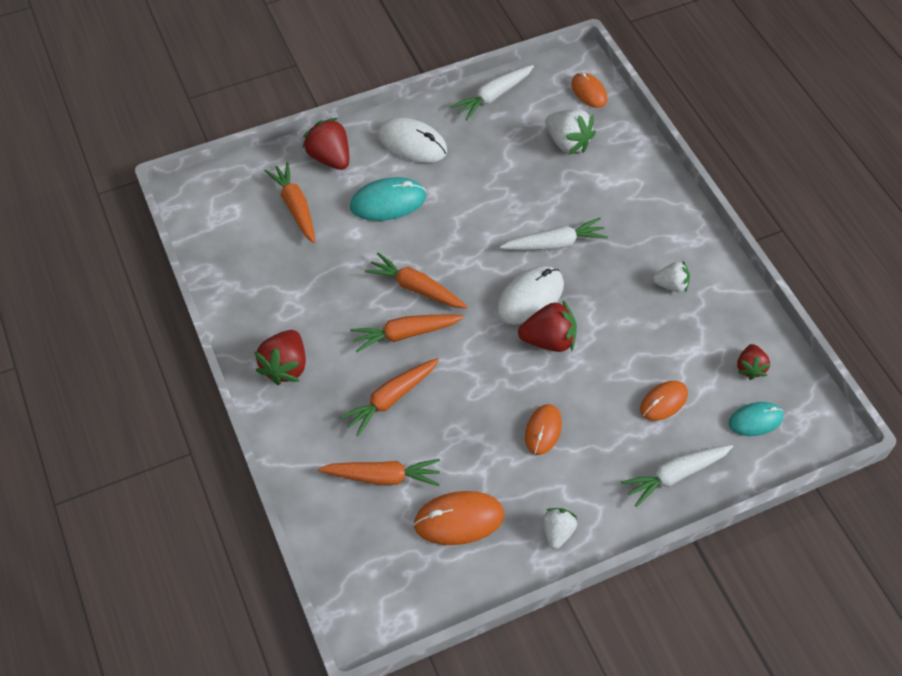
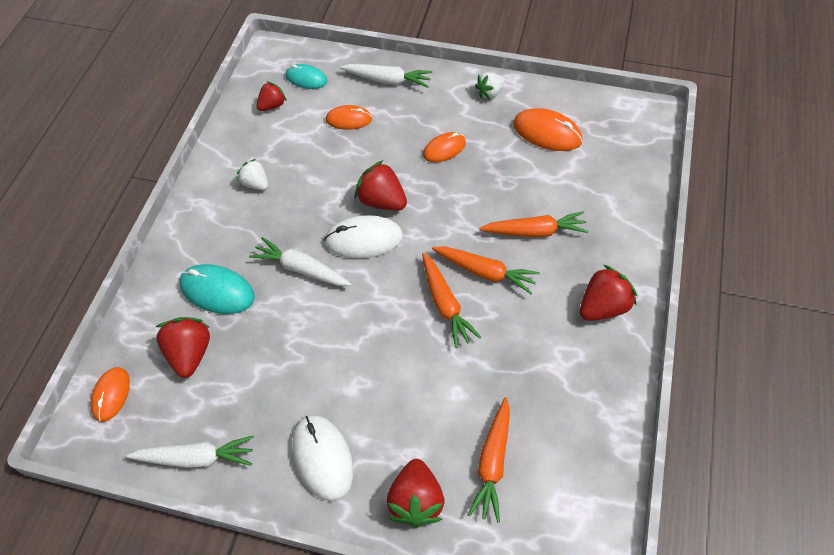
camera: 140 degrees left, 0 degrees up
orange carrot [318,459,440,486] -> none
turquoise mouse [350,177,426,221] -> turquoise mouse moved to [179,264,255,314]
white strawberry [546,109,596,155] -> red strawberry [156,317,210,378]

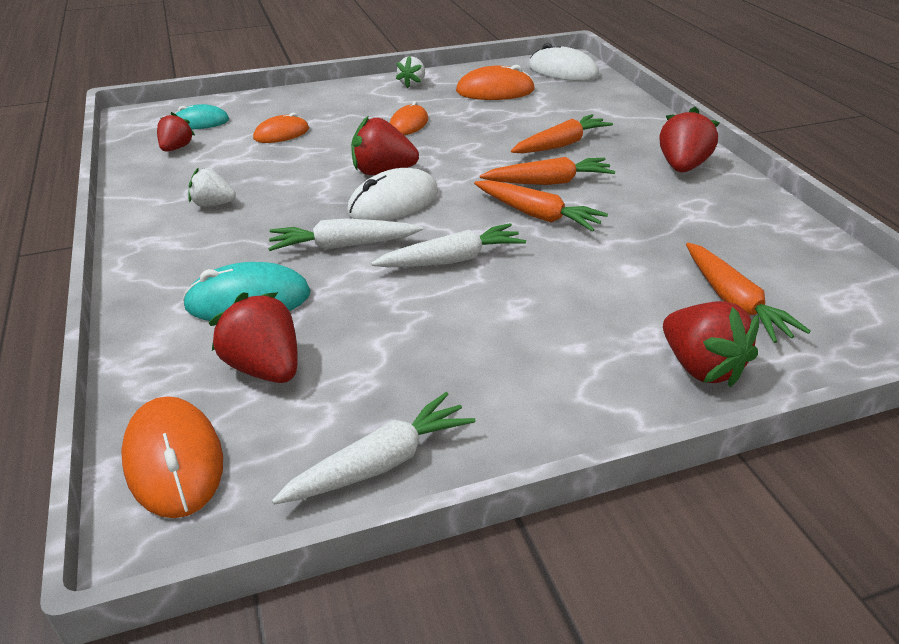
camera: 35 degrees left, 20 degrees down
orange mouse [90,367,130,422] -> orange mouse [121,396,223,518], size x1.52
white mouse [292,415,354,502] -> white mouse moved to [528,43,599,81]
white carrot [340,64,433,88] -> white carrot moved to [371,223,526,267]

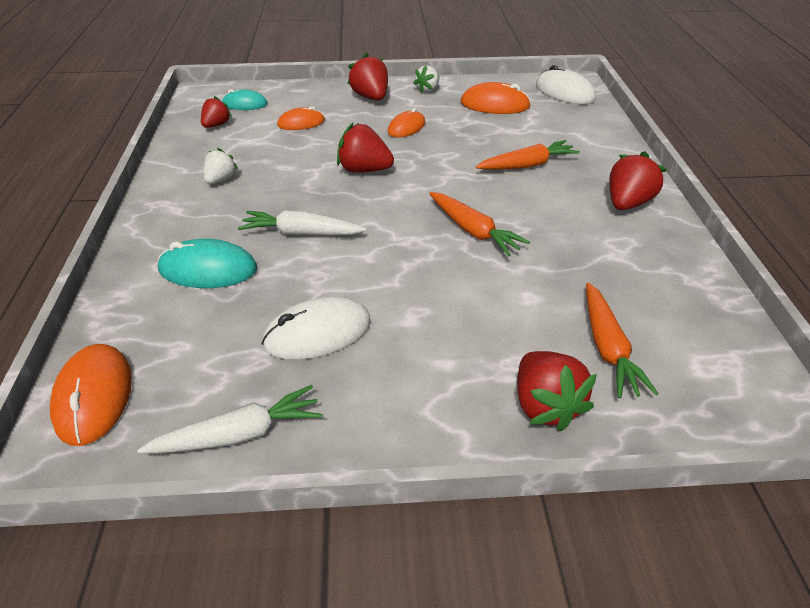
camera: 15 degrees right, 5 degrees up
white strawberry [188,168,236,207] -> white strawberry turned 90 degrees clockwise [204,148,238,184]
red strawberry [209,292,298,383] -> red strawberry moved to [348,53,388,100]
white mouse [347,168,438,221] -> white mouse moved to [261,297,371,360]
white carrot [371,223,526,267] -> none
orange carrot [480,157,615,185] -> none

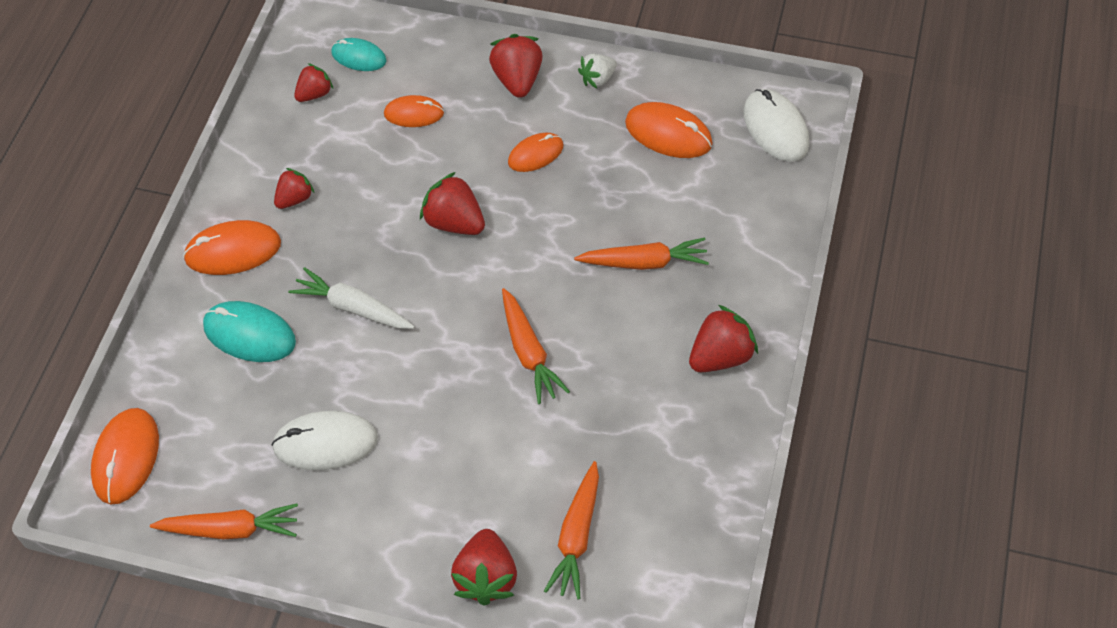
camera: 20 degrees right, 15 degrees up
white carrot [137,385,322,454] -> orange carrot [150,503,298,539]
white strawberry [204,148,238,184] -> red strawberry [274,168,314,209]
none -> orange mouse [183,220,281,275]

